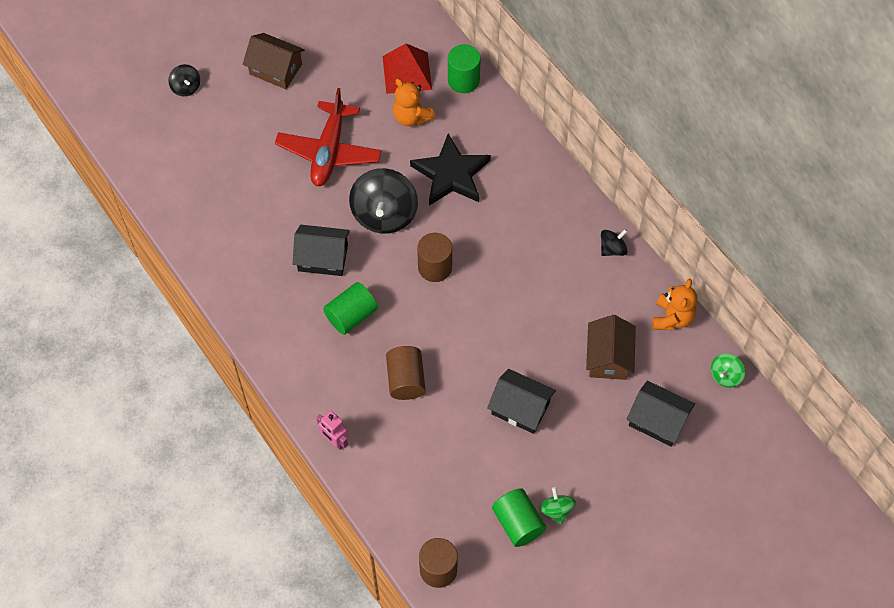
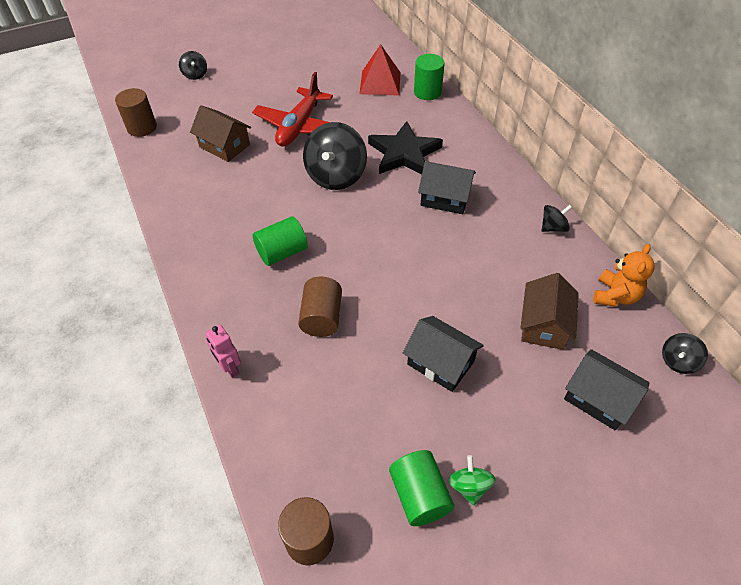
camera: 10 degrees right, 10 degrees down
brown house [243,33,305,89] -> brown house moved to [190,105,251,162]
black house [293,225,350,276] -> black house moved to [418,161,476,214]
orange teddy bear [393,79,435,126] -> none
brown cylinder [417,233,452,282] -> brown cylinder moved to [115,88,157,137]
green spinning top [711,353,745,388] -> black spinning top [662,333,708,374]

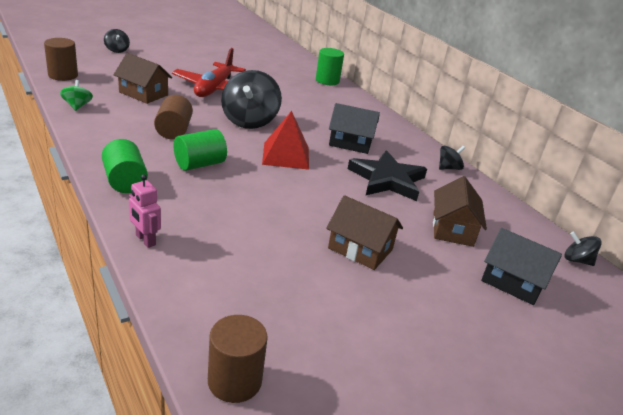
camera: 10 degrees left, 20 degrees down
brown cylinder [298,277,342,337] -> brown cylinder moved to [154,95,193,140]
red pyramid [360,44,401,96] -> red pyramid moved to [262,111,309,170]
black star [368,121,443,174] -> black star moved to [348,150,427,201]
green cylinder [389,450,455,526] -> green cylinder moved to [102,139,148,193]
black house [403,316,484,392] -> brown house [326,195,403,270]
green spinning top [448,455,496,505] -> green spinning top moved to [60,80,93,111]
orange teddy bear [593,244,655,307] -> none
black spinning top [662,333,708,374] -> black spinning top turned 75 degrees clockwise [565,232,602,266]

